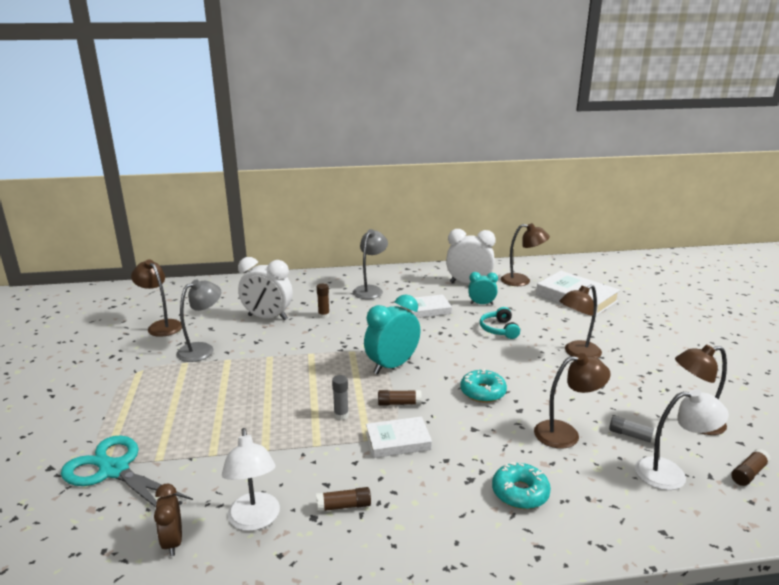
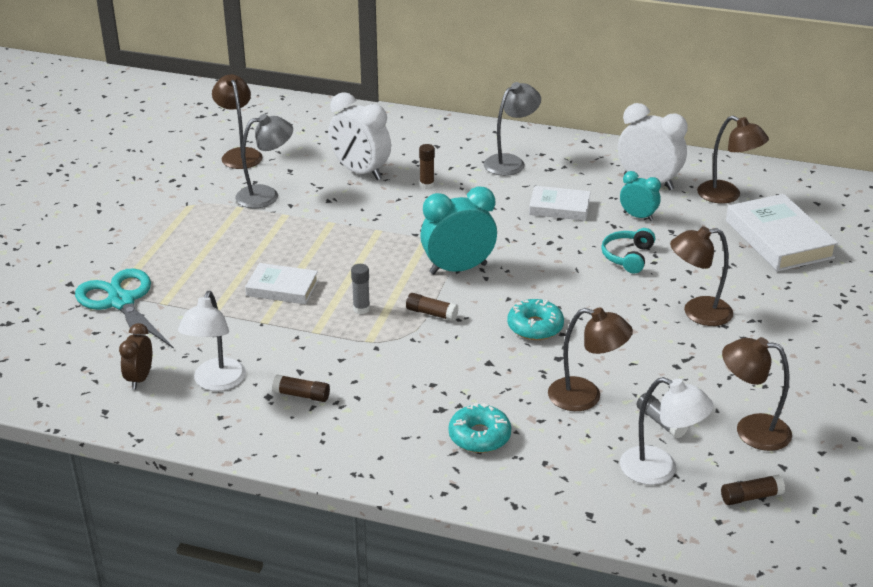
camera: 25 degrees right, 10 degrees up
white book [366,416,432,458] -> white book moved to [245,263,318,304]

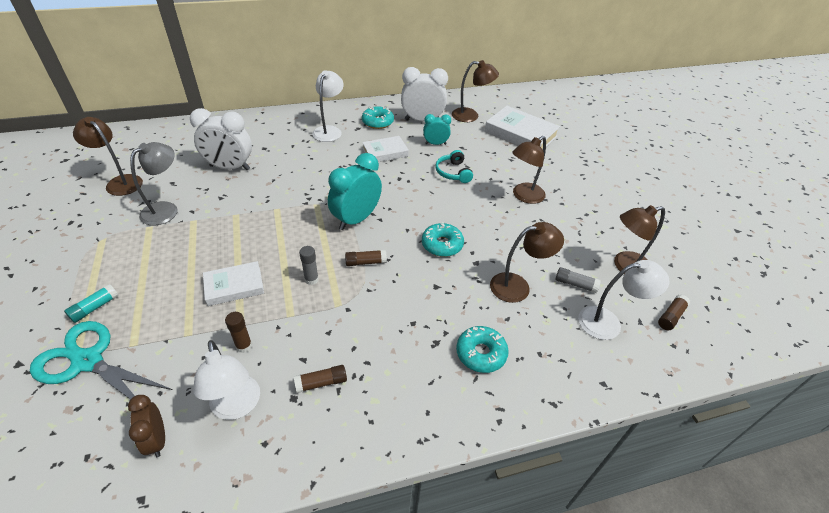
camera: 35 degrees left, 10 degrees up
brown glue stick [419,144,435,189] -> brown glue stick moved to [225,312,252,353]
grey lamp [484,82,541,176] -> white lamp [312,70,344,142]
none -> turquoise glue stick [64,284,119,323]
none -> turquoise donut [362,106,394,129]

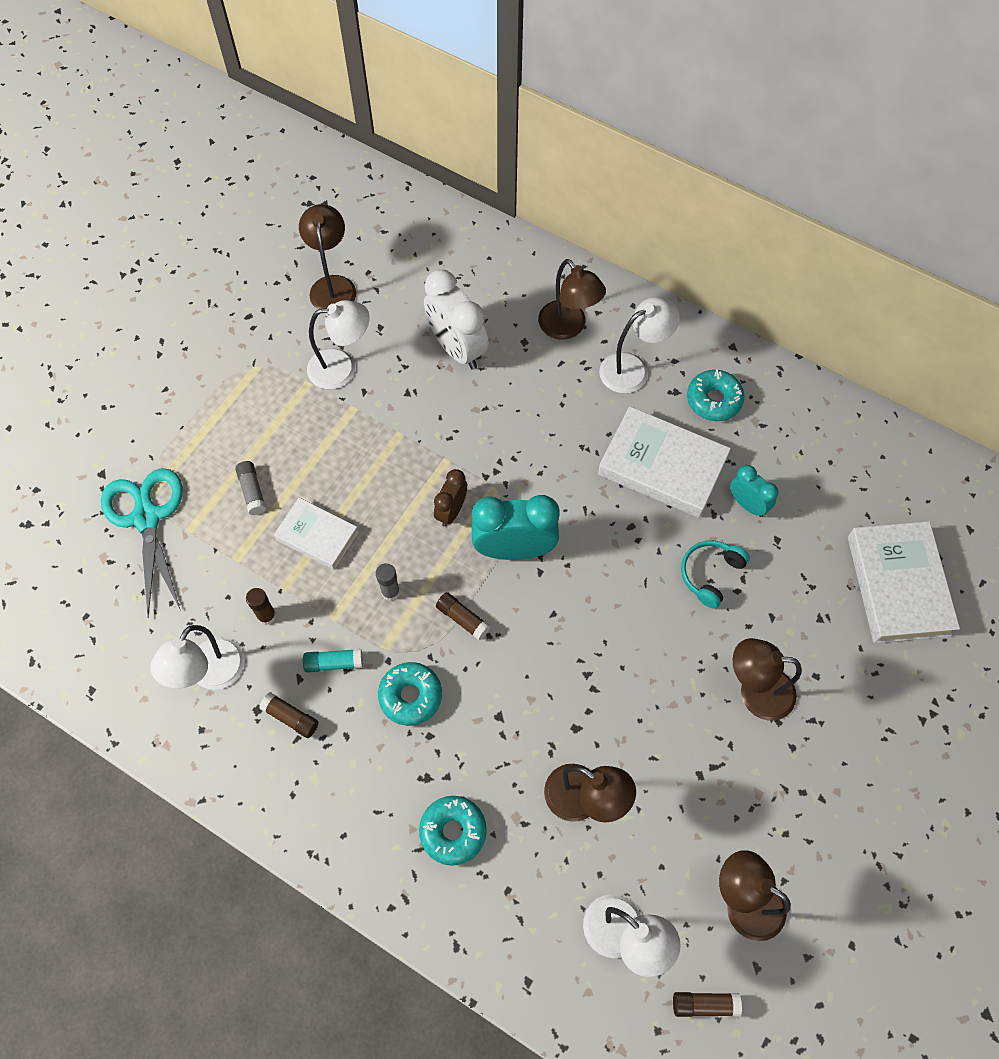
camera: 50 degrees right, 20 degrees up
turquoise glue stick [64,284,119,323] -> turquoise glue stick moved to [303,649,363,672]
brown clock [128,395,165,457] -> brown clock moved to [434,469,467,527]
grey lamp [130,142,178,225] -> white lamp [307,300,370,389]
white book [362,136,409,162] -> white book [598,406,731,518], size x1.65
white clock [401,67,448,121] -> none
turquoise donut [422,222,464,257] -> turquoise donut moved to [378,662,442,726]
brown lamp [452,60,499,122] -> brown lamp moved to [538,259,606,340]
grey glue stick [556,267,601,293] -> grey glue stick moved to [235,461,266,515]

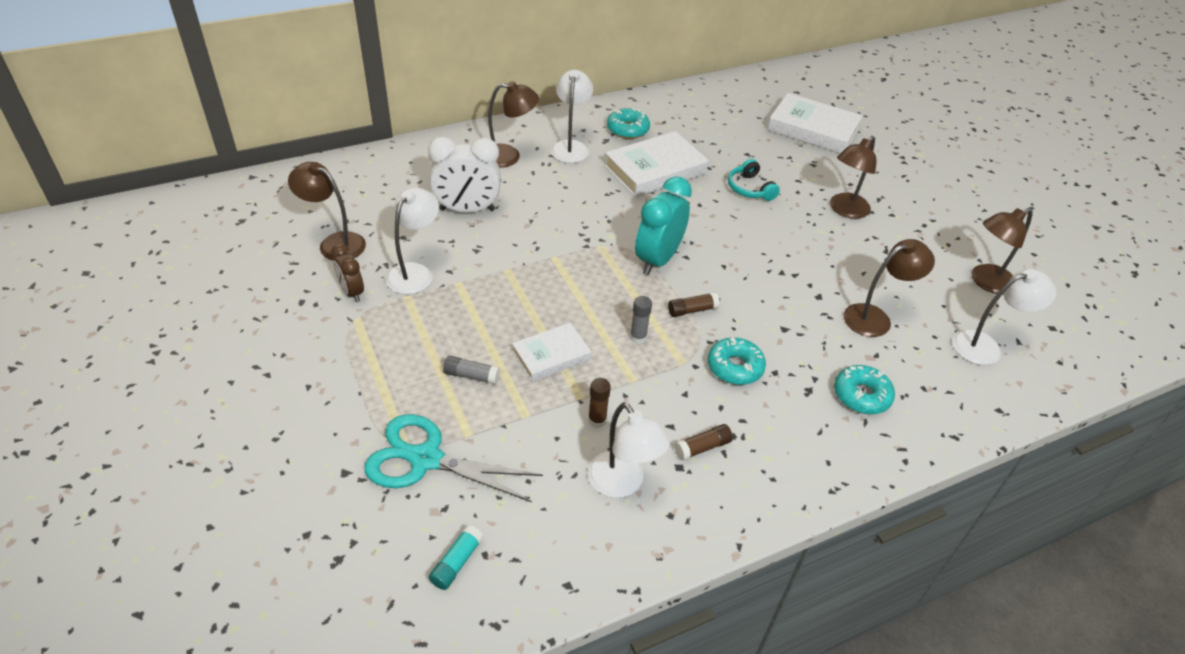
camera: 60 degrees left, 20 degrees down
turquoise glue stick [303,649,363,672] -> turquoise glue stick moved to [429,525,484,590]
brown clock [434,469,467,527] -> brown clock moved to [331,243,364,302]
brown glue stick [673,992,742,1017] -> none
turquoise clock [730,465,779,517] -> none

